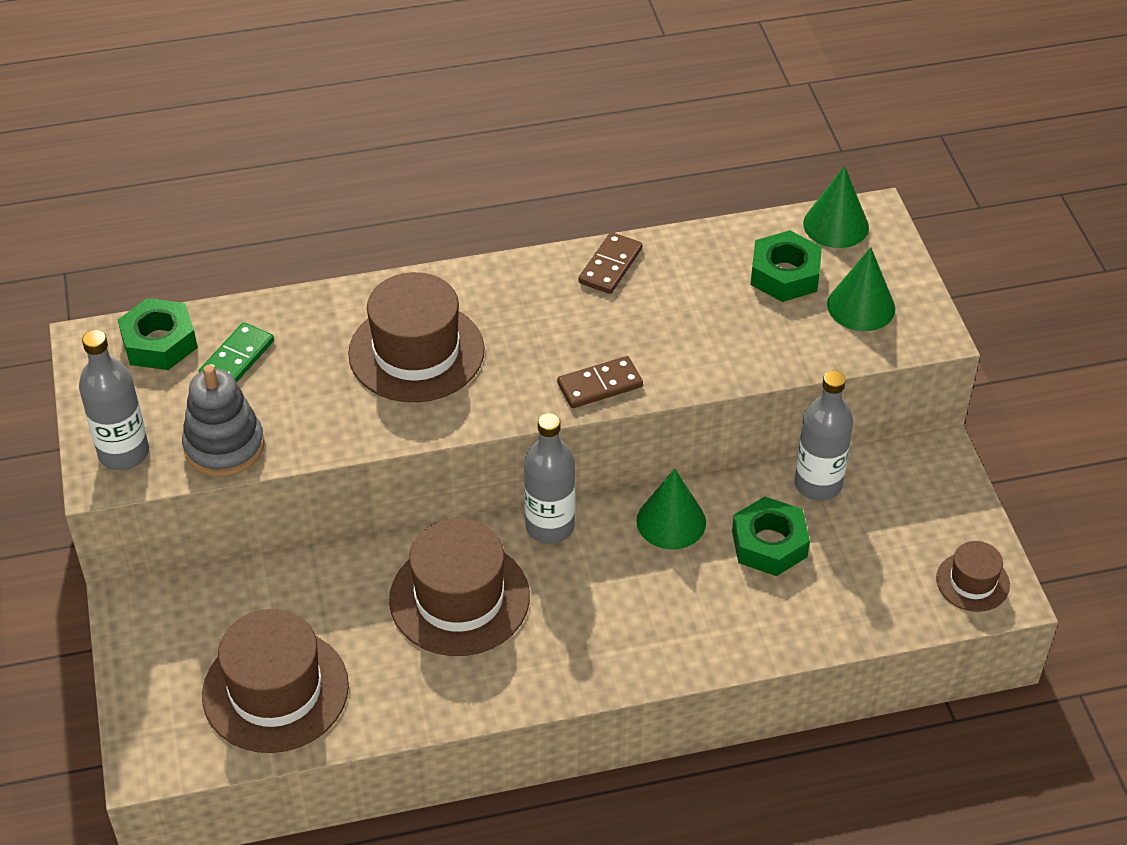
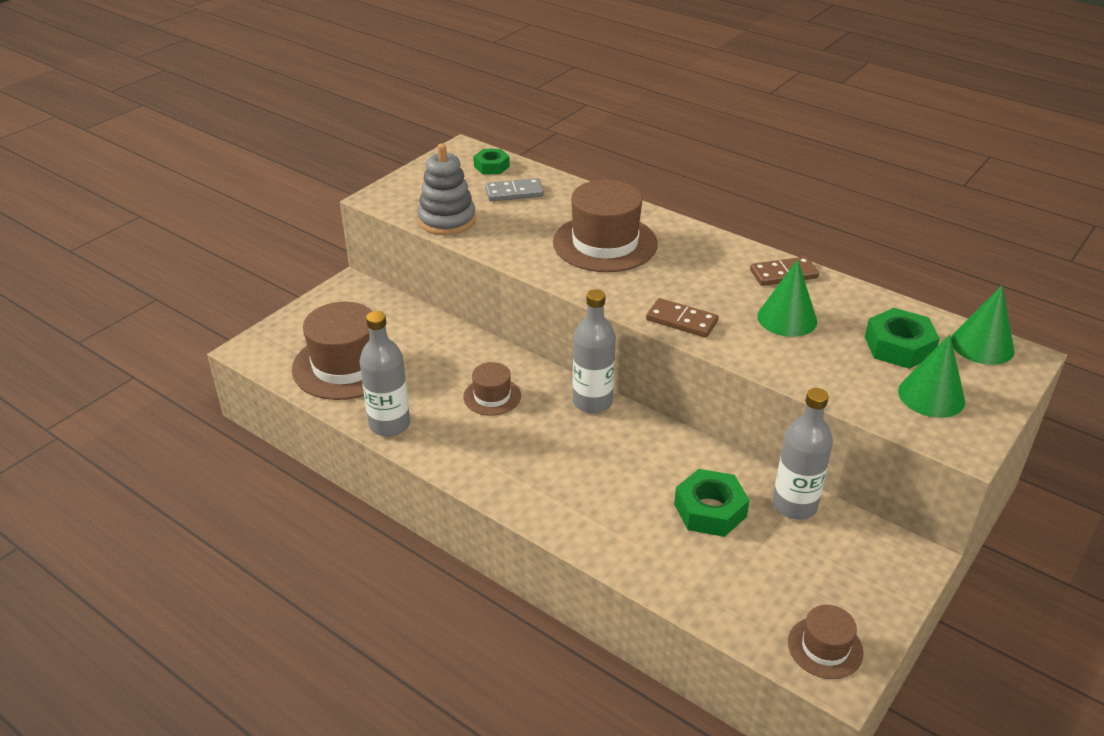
camera: 50 degrees right, 10 degrees down
grey bottle [79,330,149,470] -> grey bottle moved to [360,311,410,437]
green nut [118,298,198,370] -> green nut [473,149,510,174], size x0.65
green domino [199,322,274,383] -> grey domino [485,178,544,201]
brown hat [389,519,530,656] -> brown hat [463,362,521,416], size x0.52
green cone [636,468,706,550] -> green cone moved to [757,259,817,337]

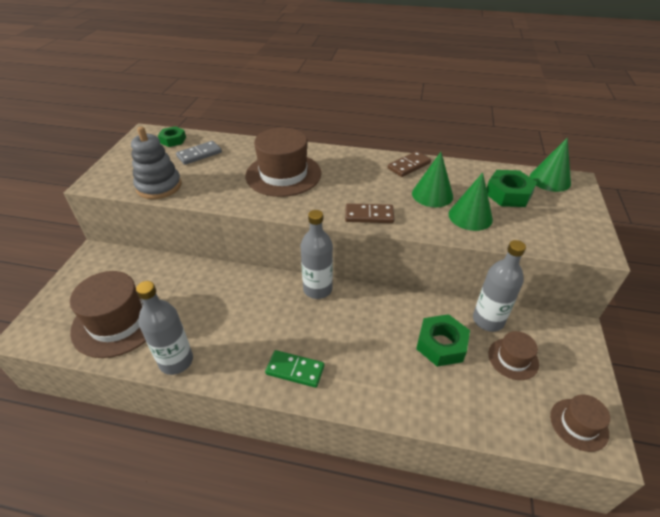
camera: 25 degrees left, 5 degrees up
brown hat [463,362,521,416] -> brown hat moved to [488,331,539,380]
green cone [898,334,965,418] -> green cone moved to [449,173,493,231]
none -> green domino [265,350,325,388]

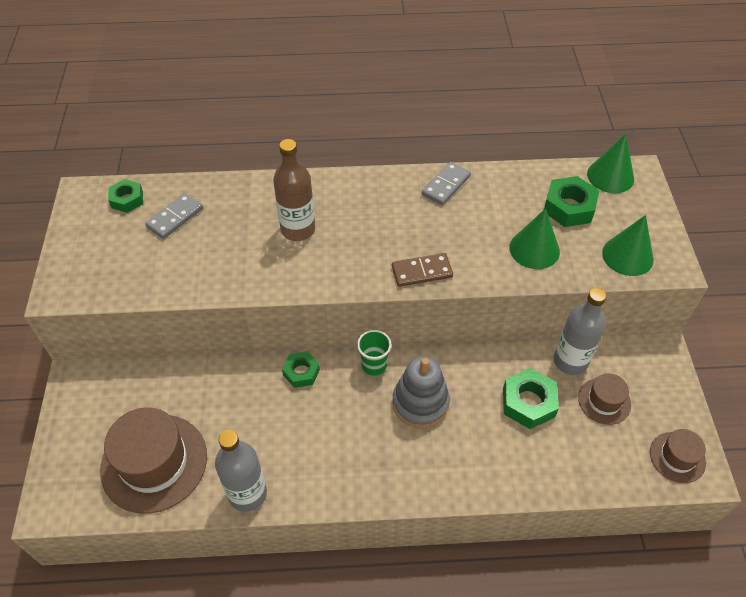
camera: 15 degrees left, 10 degrees up
grey stacking toy [131,126,182,199] -> grey stacking toy moved to [392,356,450,428]
brown hat [245,128,321,197] -> brown bottle [273,139,315,241]
green domino [265,350,325,388] -> none
grey bottle [300,210,333,299] -> green cup [357,330,391,376]
brown domino [387,151,431,177] -> grey domino [422,162,471,205]
green cone [412,152,453,207] -> green cone moved to [602,215,654,276]
none -> green nut [282,351,320,388]

